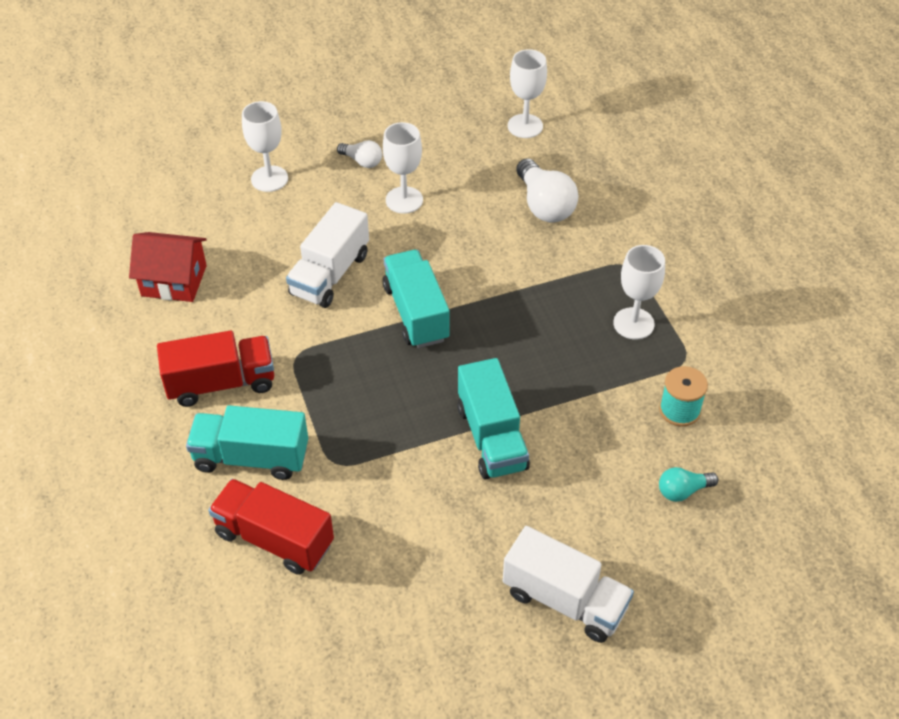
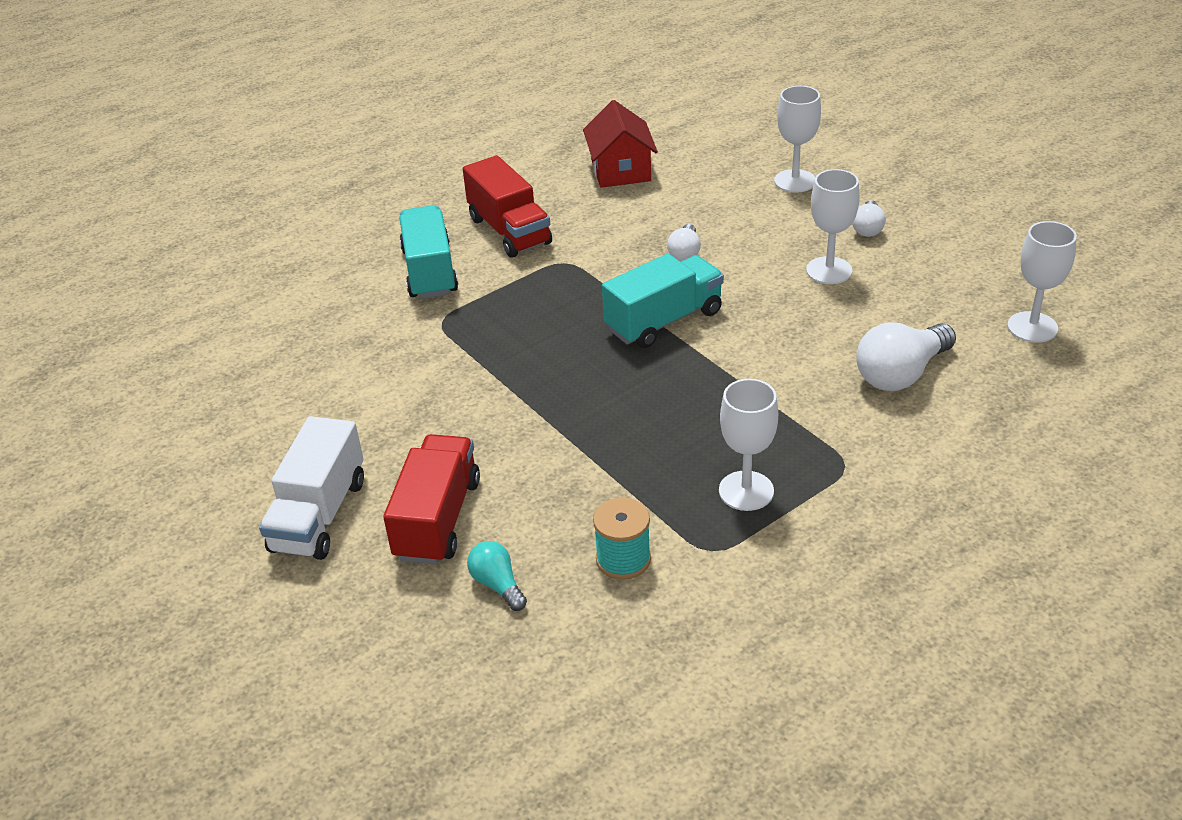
camera: 75 degrees right, 10 degrees down
red truck [208,479,334,575] -> red truck moved to [383,434,480,565]
white truck [286,202,369,308] -> white light bulb [667,224,701,261]
turquoise truck [457,358,530,479] -> none

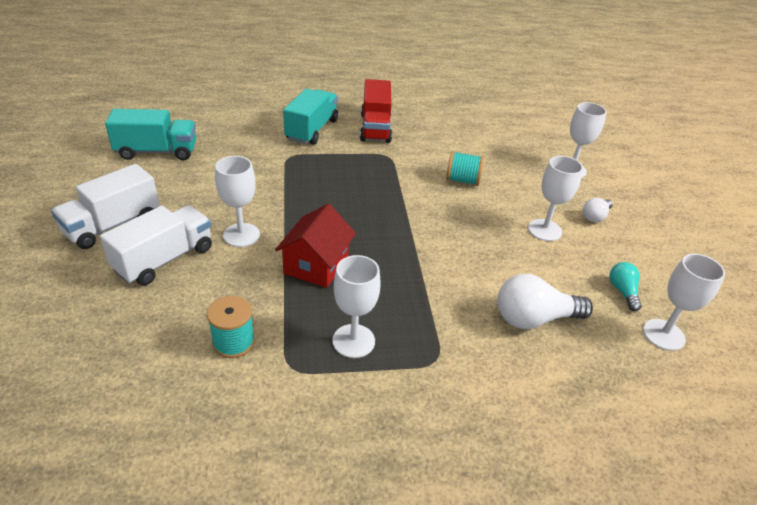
camera: 25 degrees right, 0 degrees up
red truck [383,434,480,565] -> white truck [100,205,212,285]
turquoise light bulb [467,541,527,611] -> turquoise light bulb moved to [609,262,642,311]
red house [583,100,658,188] -> red house moved to [275,204,356,288]
turquoise truck [602,254,724,348] -> turquoise truck moved to [105,109,196,160]
white light bulb [667,224,701,261] -> turquoise spool [446,151,484,186]
none -> white goblet [215,156,260,247]

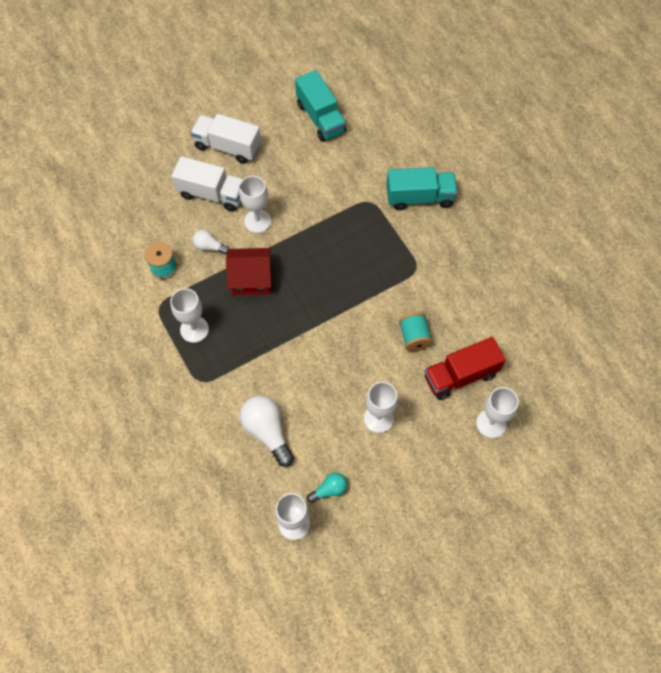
camera: 70 degrees right, 25 degrees up
red truck [360,79,392,143] -> red truck moved to [424,337,506,400]
white light bulb [583,198,613,222] -> white light bulb moved to [192,230,229,255]

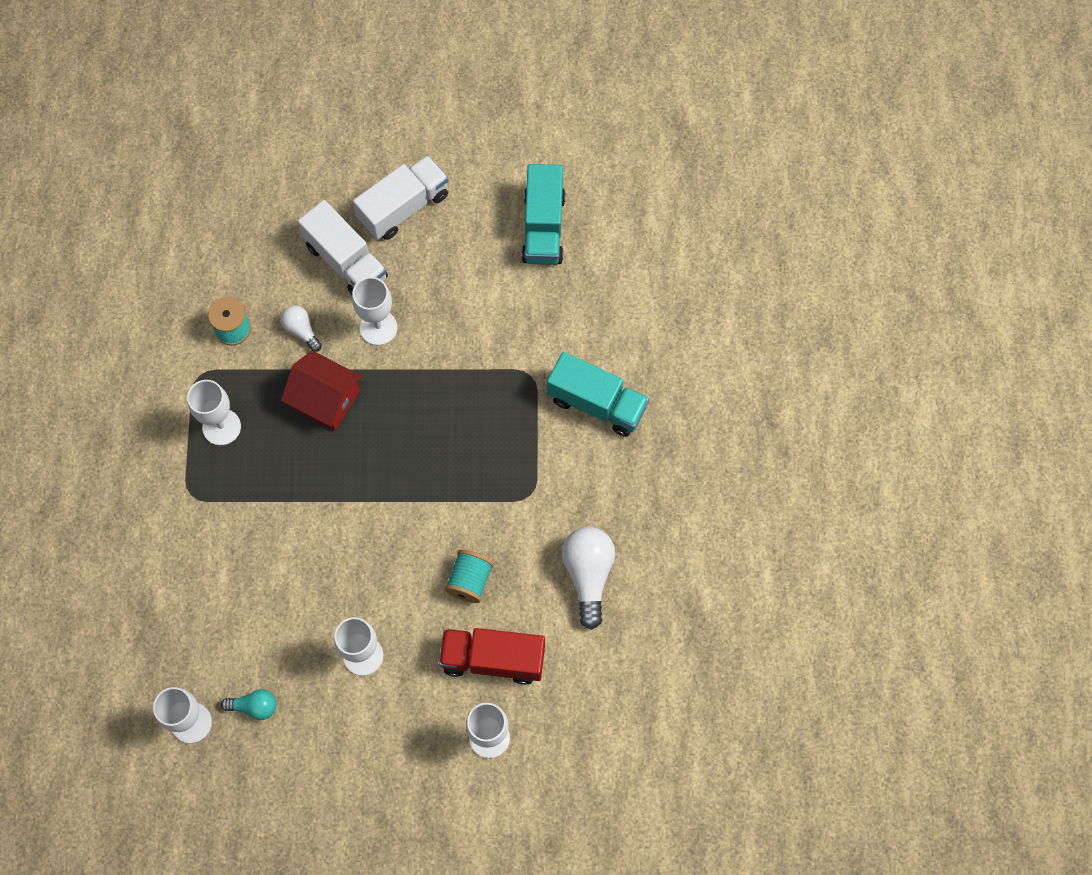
camera: 30 degrees right, 5 degrees up
white truck [191,114,261,164] -> white truck turned 90 degrees clockwise [353,155,449,240]
white light bulb [240,395,294,467] -> white light bulb moved to [562,527,615,630]

